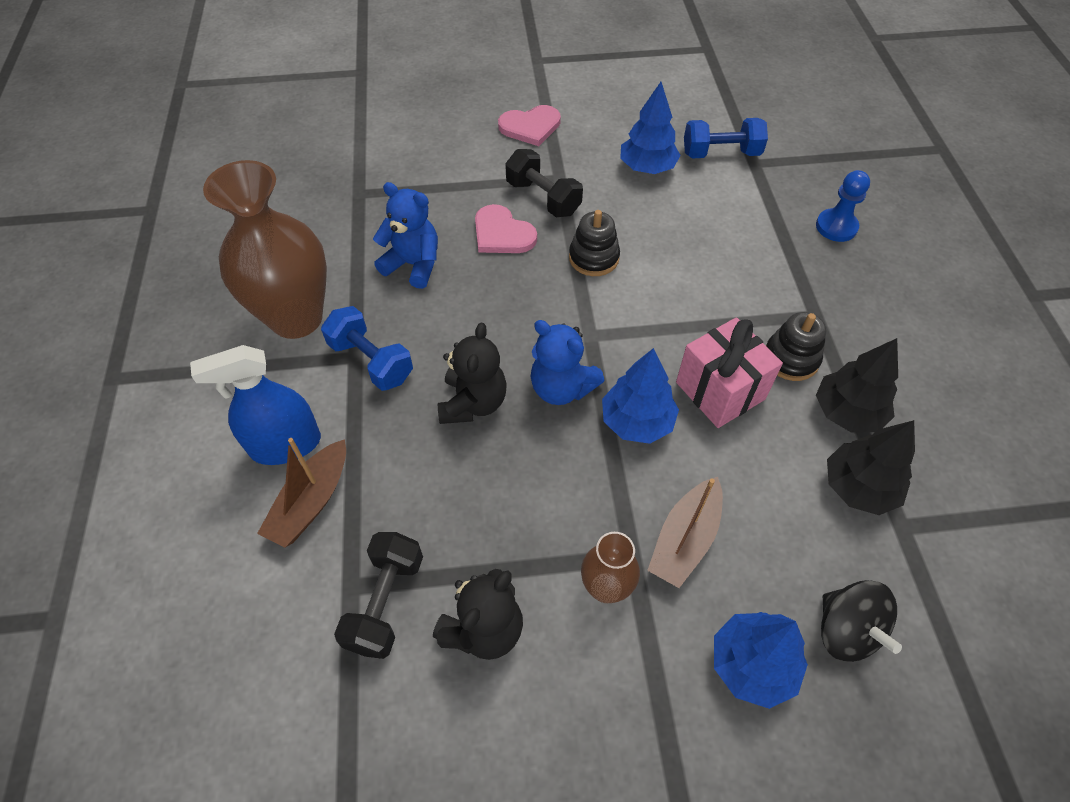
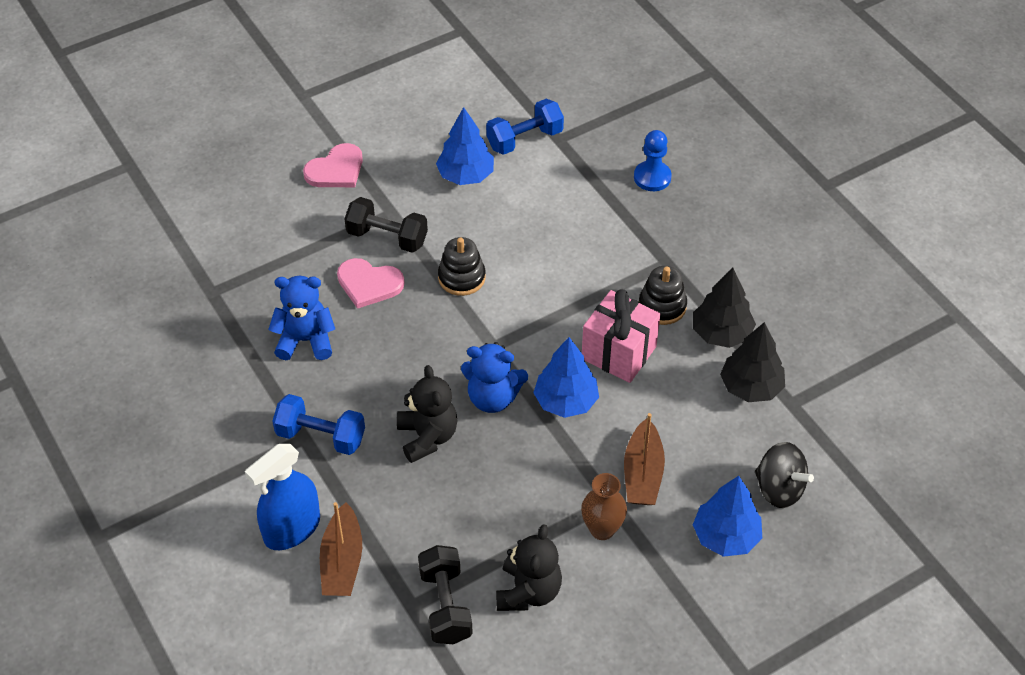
camera: 25 degrees left, 5 degrees down
brown vase [203,160,327,339] -> none

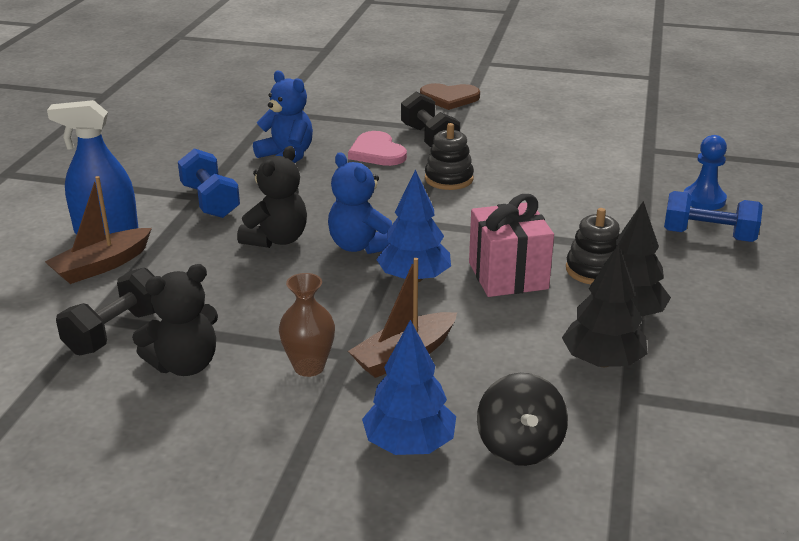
camera: 45 degrees right, 20 degrees down
pink heart [303,143,363,187] -> brown heart [420,83,480,110]
blue tree [436,107,494,185] -> none
blue dumbbell [486,99,564,155] -> blue dumbbell moved to [664,191,763,242]

